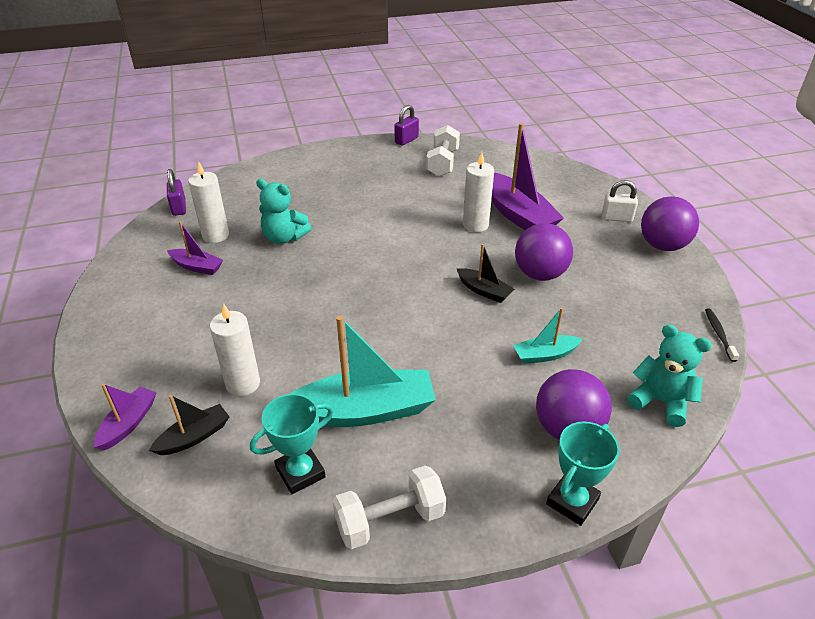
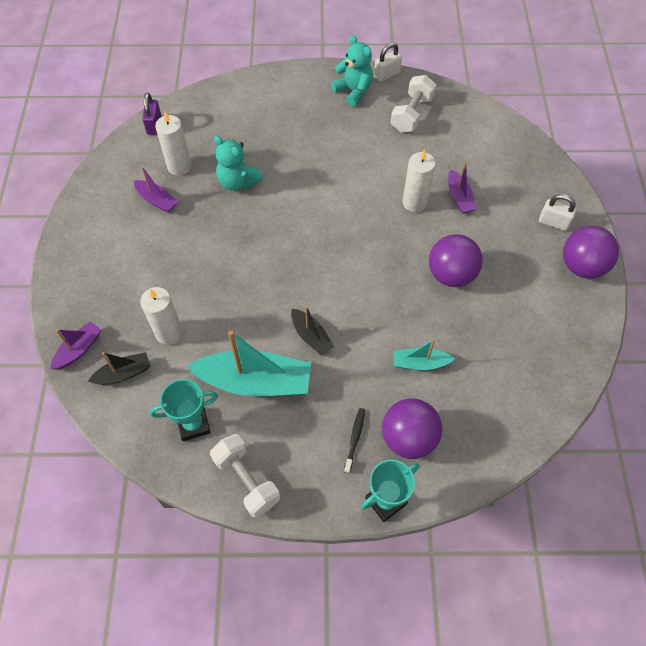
camera: 15 degrees right, 20 degrees up
white dumbbell [333,465,446,549] -> white dumbbell turned 60 degrees clockwise [210,434,280,518]
purple padlock [394,105,419,146] -> white padlock [374,43,402,82]
black boat [457,244,515,303] -> black boat moved to [291,306,334,356]
purple boat [492,123,564,230] -> purple boat [448,162,477,214], size x0.51
turquoise teddy bear [627,325,712,427] -> turquoise teddy bear moved to [331,35,373,107]
black toothbrush [705,308,739,362] -> black toothbrush moved to [344,408,365,474]

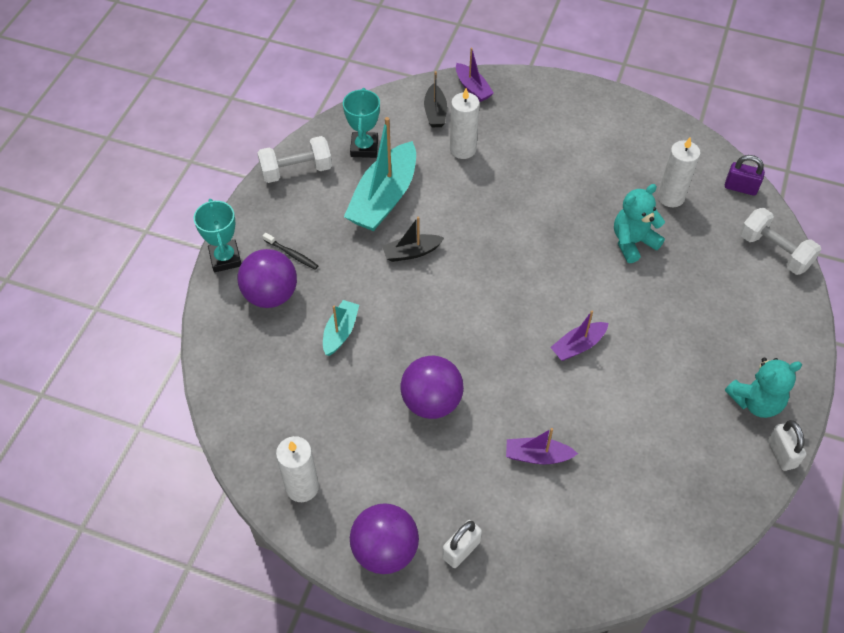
camera: 110 degrees right, 5 degrees down
purple boat [134,167,178,213] -> purple boat moved to [550,310,609,361]
white dumbbell [391,75,436,132] -> white dumbbell moved to [740,208,821,275]
white candle [403,149,436,212] -> white candle moved to [276,436,319,502]

